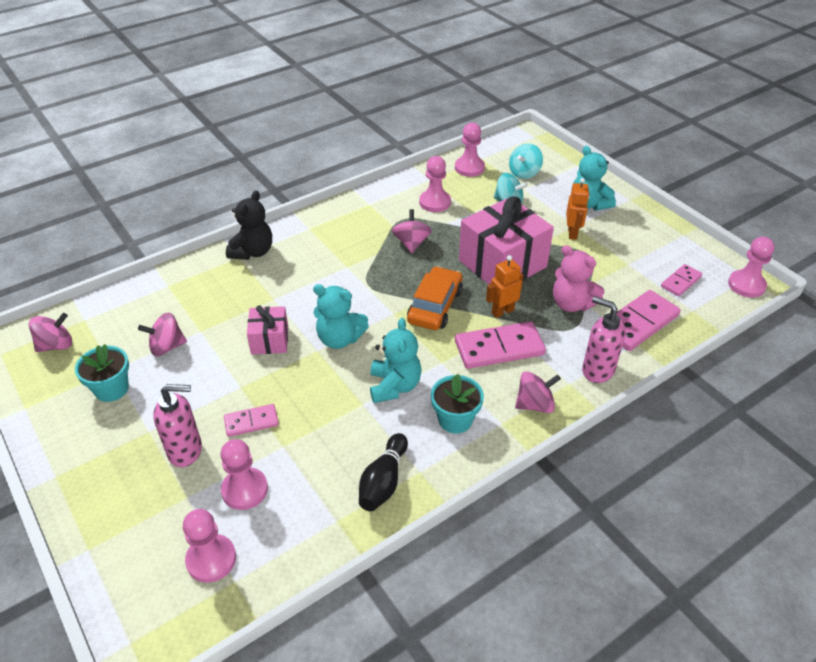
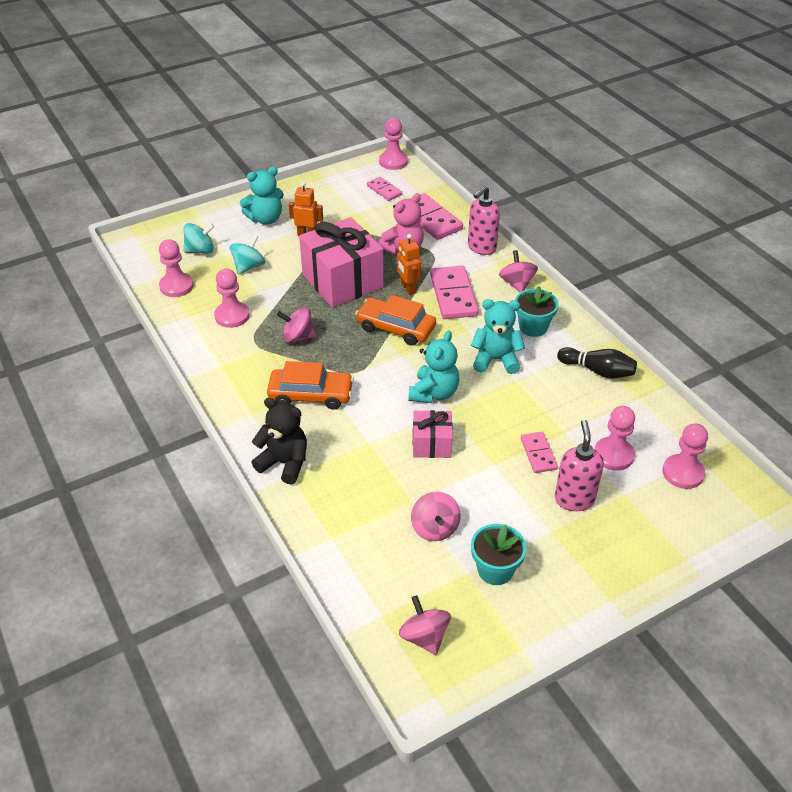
camera: 85 degrees left, 0 degrees up
turquoise spinning top [509,143,543,179] -> turquoise spinning top turned 60 degrees counterclockwise [184,223,214,254]
none -> orange car [267,361,354,410]

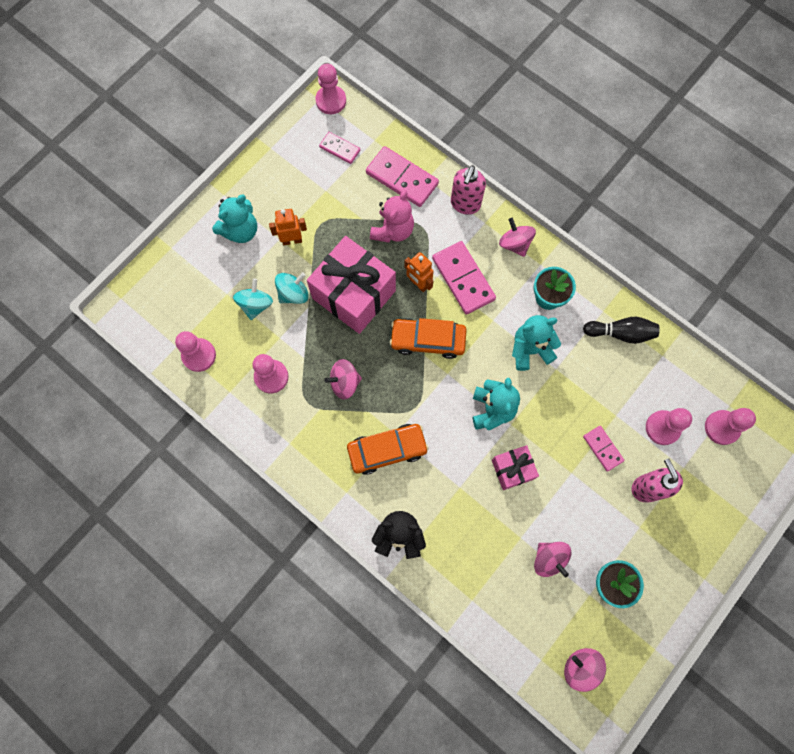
camera: 20 degrees left, 30 degrees up
turquoise spinning top [184,223,214,254] -> turquoise spinning top moved to [275,272,309,304]

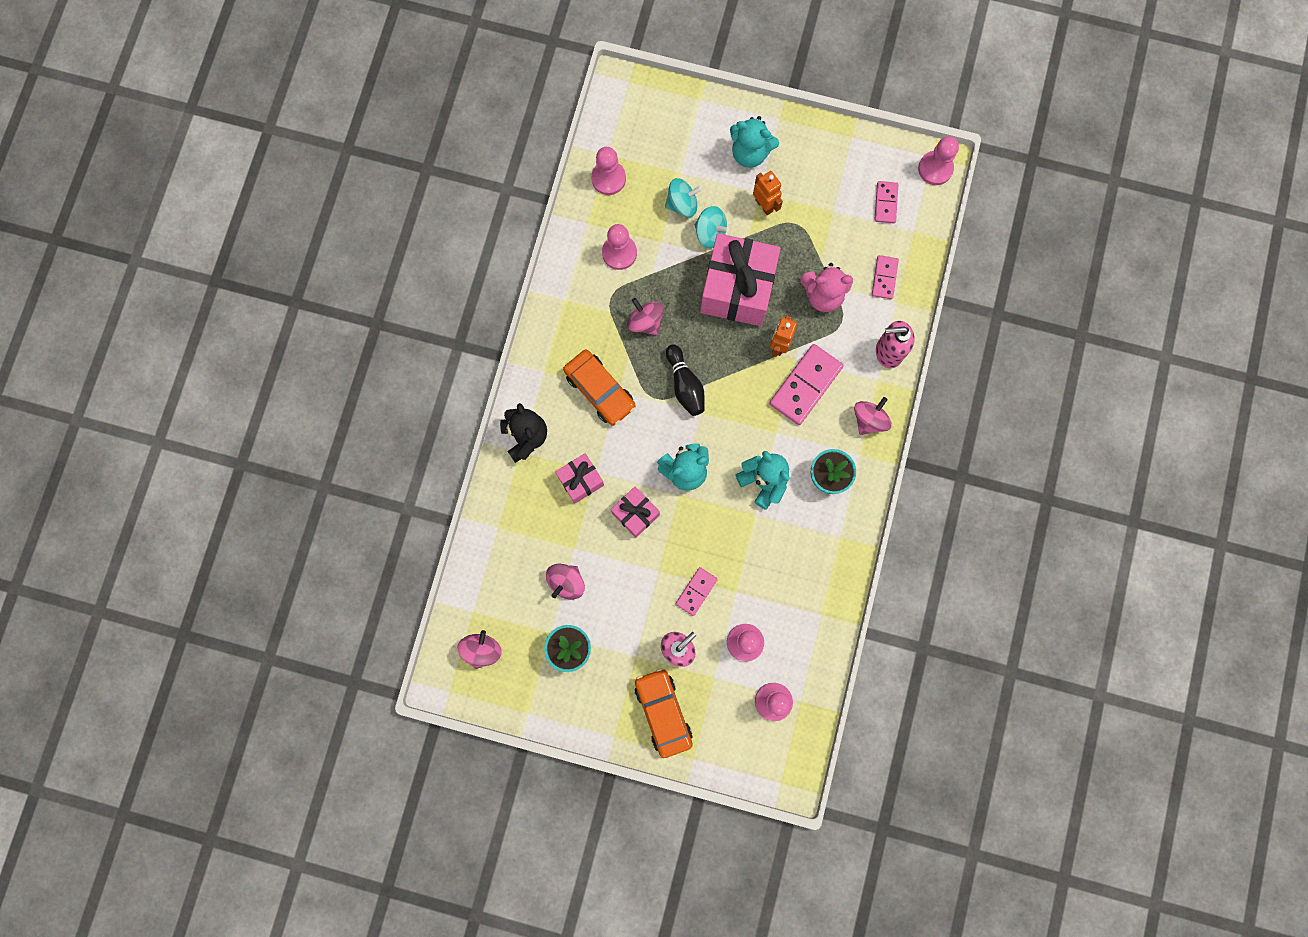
camera: 65 degrees right, 5 degrees up
pink domino [366,146,439,207] -> pink domino [872,255,899,299], size x0.57
orange car [390,318,466,359] -> orange car moved to [635,668,693,758]
black bowling pin [583,317,660,344] -> black bowling pin moved to [666,344,705,416]
none -> pink gift [555,453,604,503]

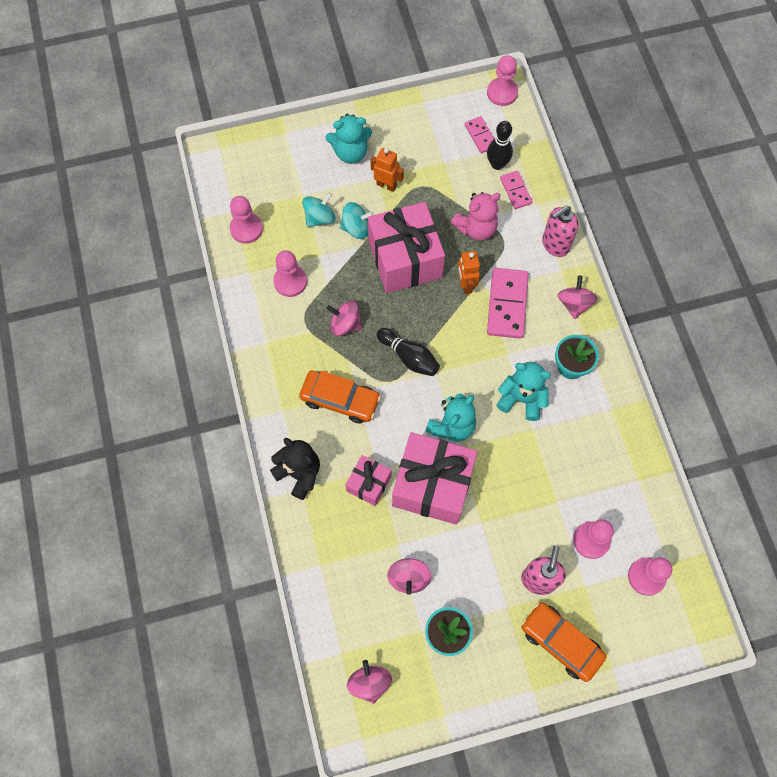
camera: 30 degrees left, 10 degrees down
pink gift [611,486,660,538] -> pink gift [392,432,478,525], size x1.94
pink domino [676,567,718,616] -> none
none -> black bowling pin [487,121,513,170]

